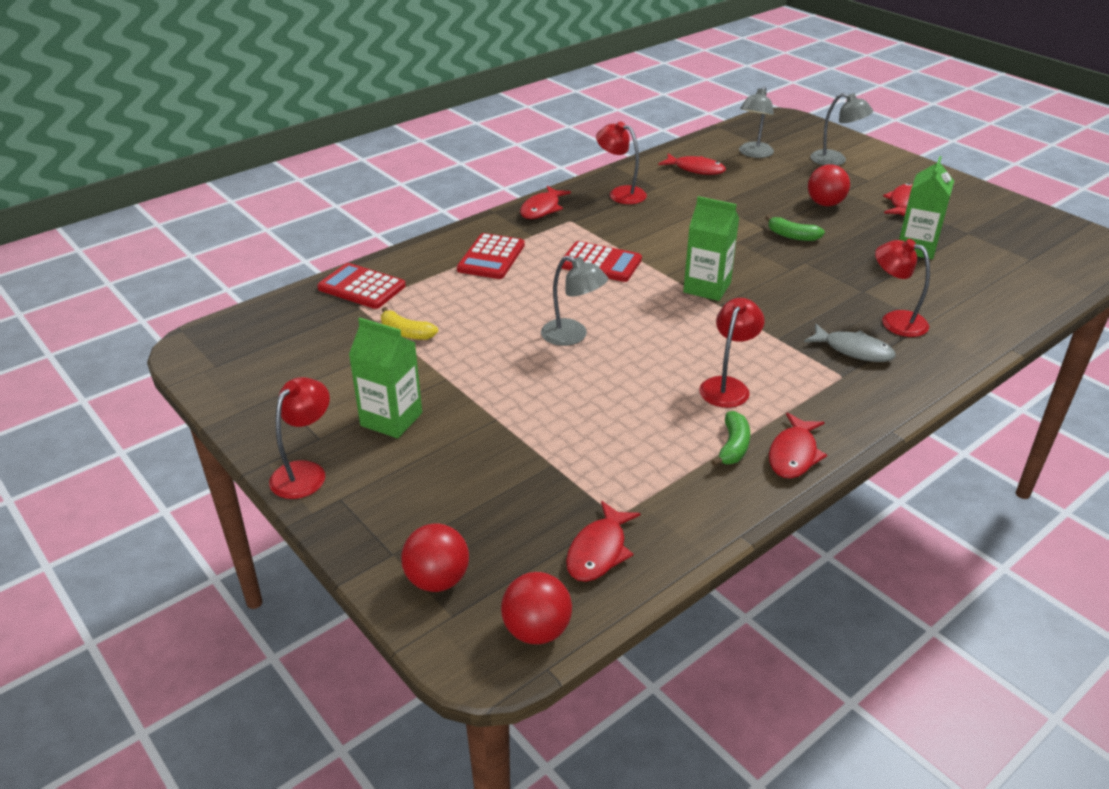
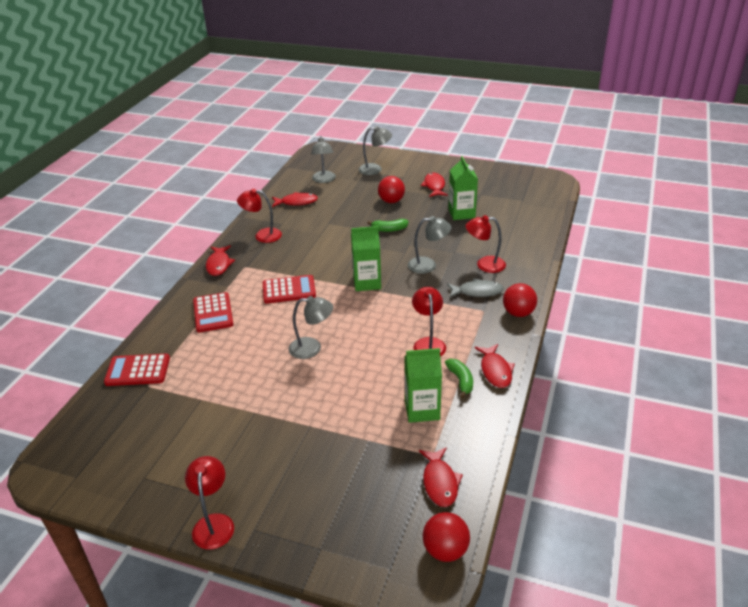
camera: 30 degrees left, 0 degrees up
green carton [349,318,422,438] -> green carton moved to [405,348,442,423]
yellow banana [381,307,438,340] -> none
red ball [401,524,469,592] -> red ball moved to [503,283,537,317]
none -> grey lamp [408,216,451,274]

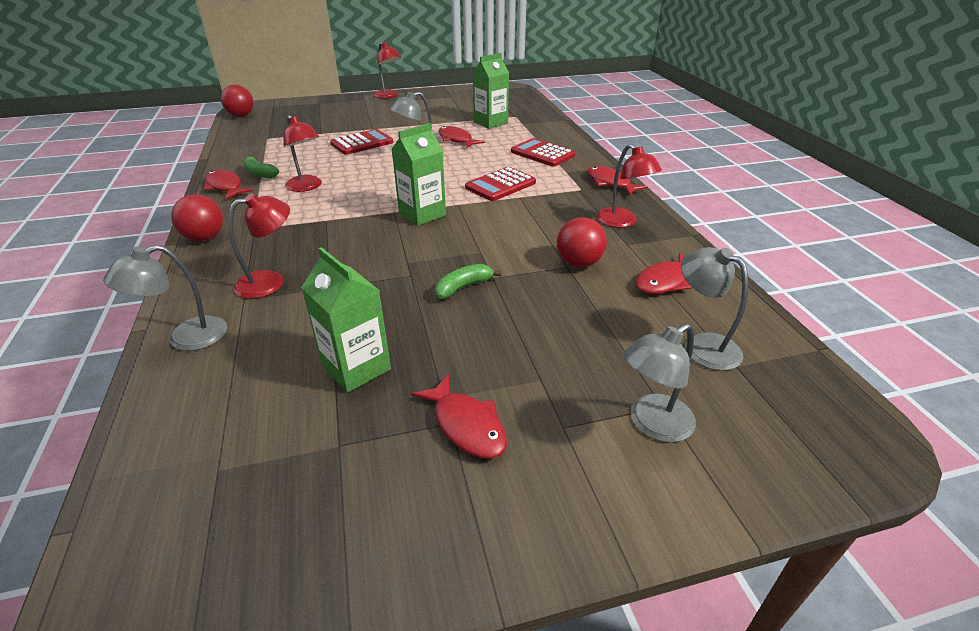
camera: 145 degrees right, 0 degrees up
red calculator [104,354,170,386] -> red calculator moved to [330,129,393,155]
red lamp [237,189,282,243] -> red lamp turned 90 degrees clockwise [597,144,662,228]
red ball [378,176,405,203] -> red ball moved to [557,217,607,267]
green carton [405,348,442,423] -> green carton moved to [473,53,509,129]
grey lamp [408,216,451,274] -> grey lamp moved to [103,245,227,351]
red fish [419,447,463,507] -> red fish moved to [438,126,485,148]
grey fish [447,278,504,298] -> none

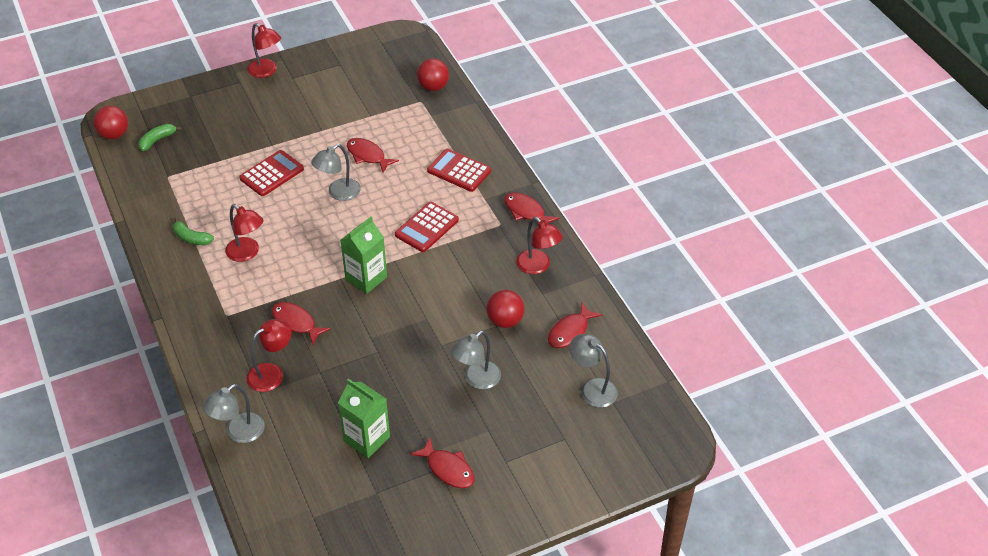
camera: 10 degrees left, 10 degrees up
red ball [171,194,223,241] -> red ball moved to [417,59,449,91]
red fish [204,170,253,199] -> red fish moved to [272,302,331,345]
green banana [435,264,502,299] -> green banana moved to [139,124,182,151]
green carton [473,53,509,129] -> none
grey lamp [623,323,696,442] -> grey lamp moved to [451,331,501,389]

